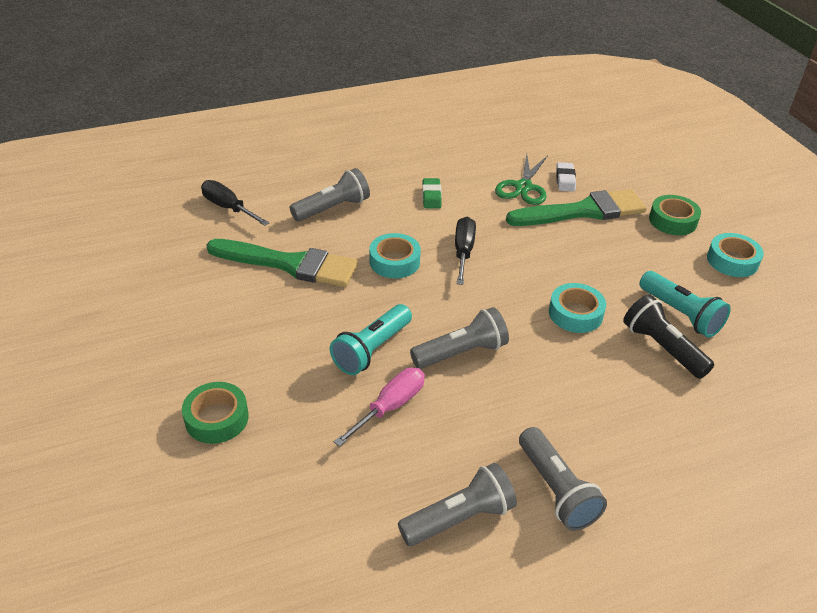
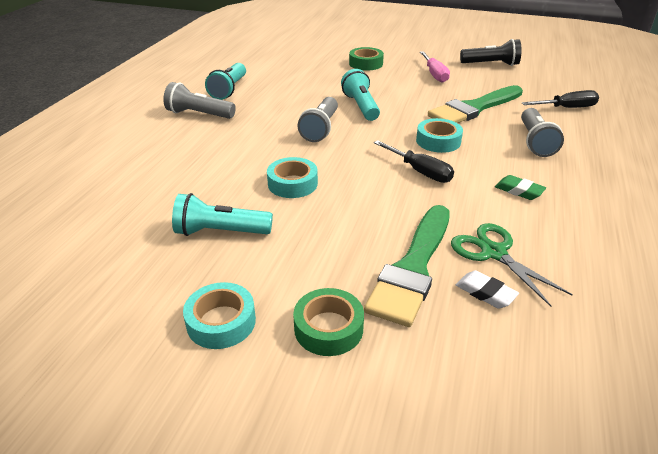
camera: 130 degrees right, 5 degrees down
pink screwdriver [334,368,425,447] -> pink screwdriver moved to [420,51,450,83]
grey flashlight [398,463,517,546] -> turquoise flashlight [205,63,246,100]
black flashlight [623,294,714,379] -> black flashlight moved to [460,39,521,66]

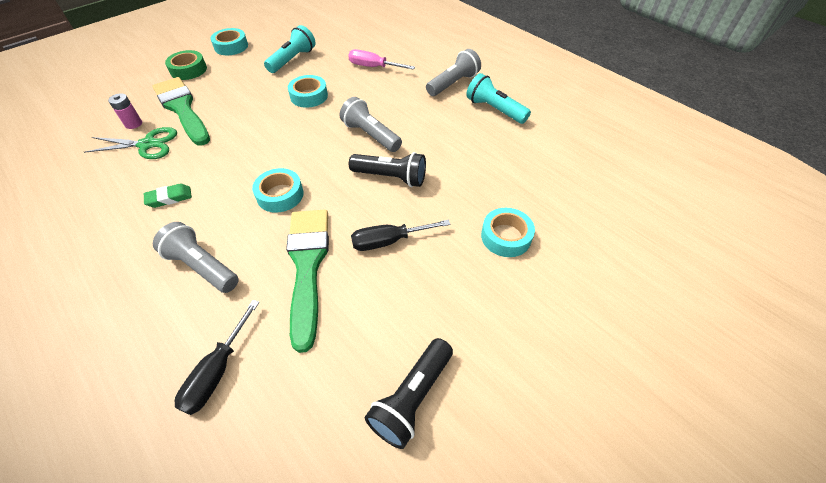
camera: 120 degrees right, 15 degrees up
turquoise flashlight [341,69,380,121] -> black flashlight [349,152,426,187]
green tape [349,47,384,71] -> turquoise tape [481,208,535,257]
black screwdriver [374,140,454,183] -> black screwdriver moved to [351,220,451,251]
pink screwdriver [420,51,450,83] -> pink screwdriver moved to [348,49,415,70]
white eraser [456,270,519,309] -> pink battery [108,93,142,129]

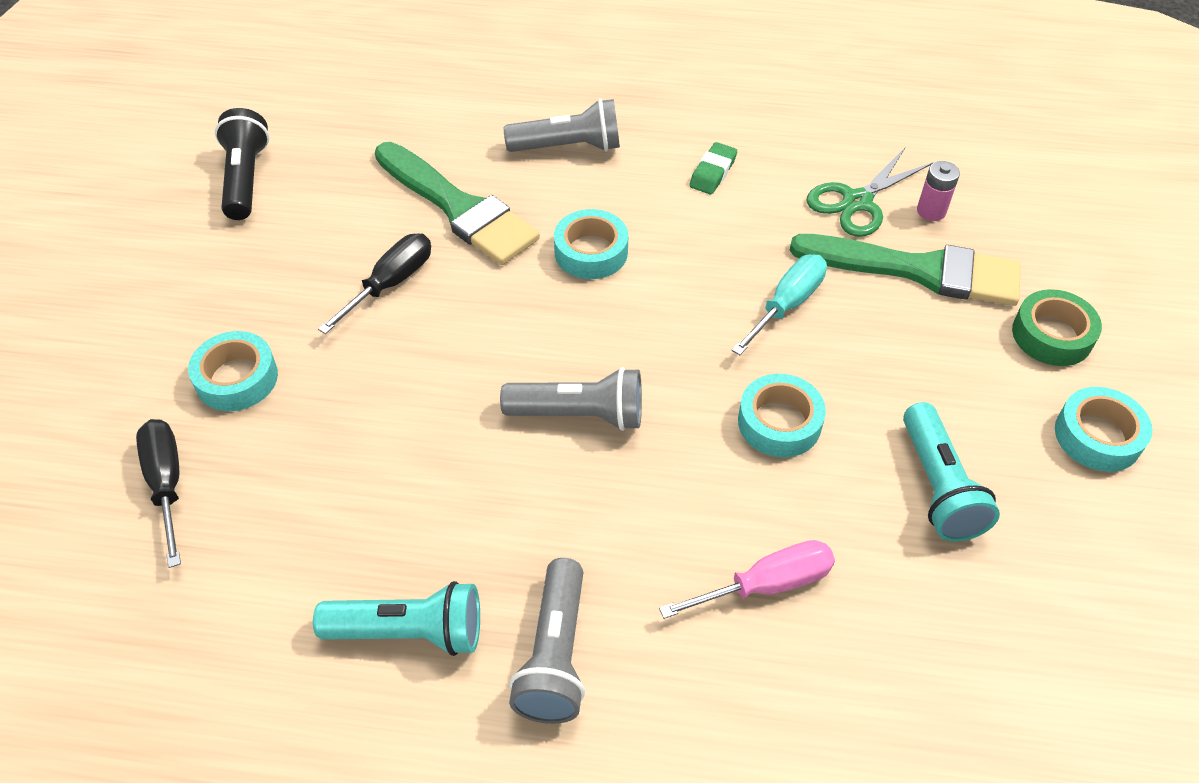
camera: 140 degrees right, 0 degrees up
black screwdriver [175,300,259,415] -> black screwdriver moved to [136,419,181,568]
black flashlight [349,152,426,187] -> none
none -> turquoise screwdriver [732,254,827,355]

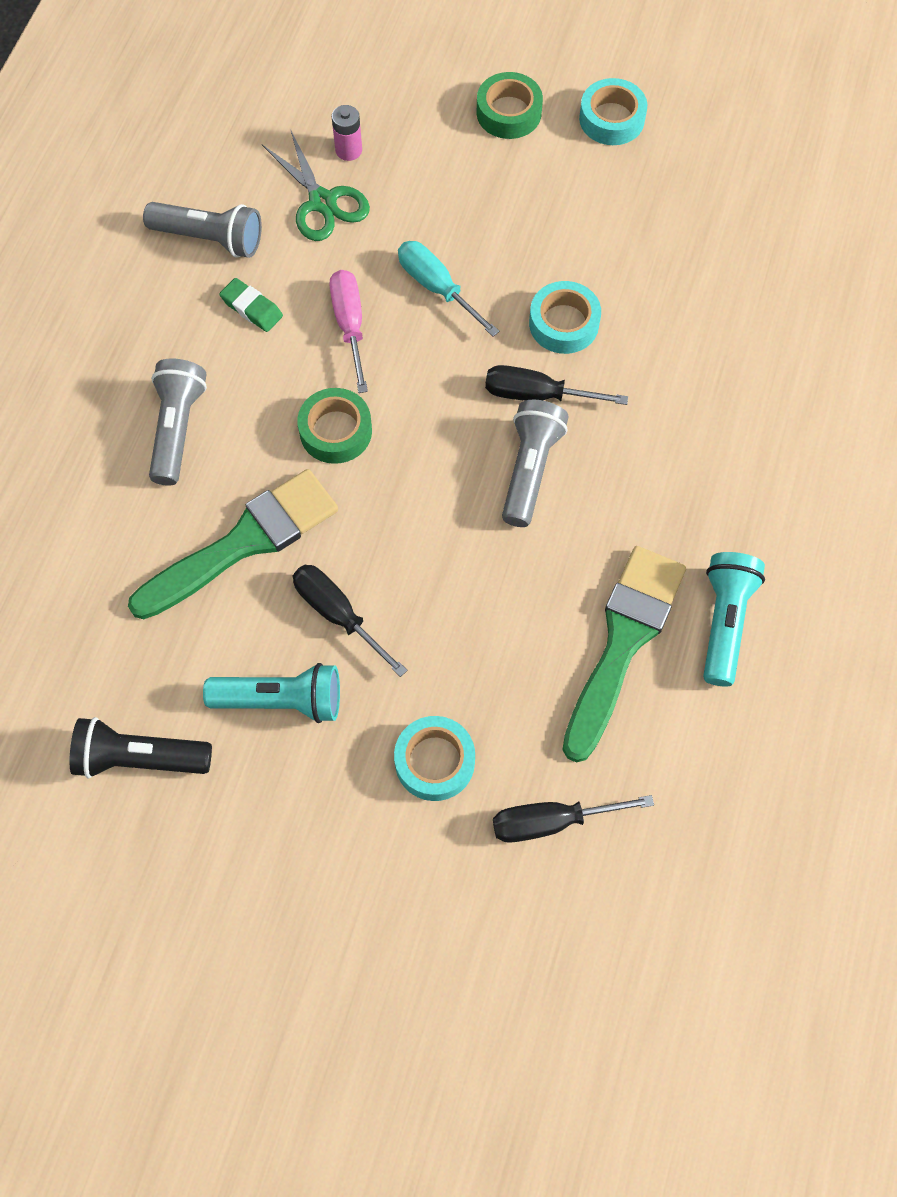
camera: 80 degrees left, 15 degrees up
grey flashlight [509,558,585,724] -> grey flashlight moved to [143,202,262,258]
turquoise tape [554,209,628,279] -> green tape [297,388,372,464]
pink screwdriver [659,540,835,619] -> pink screwdriver moved to [329,270,368,393]
green brush [789,234,1021,306] -> green brush moved to [562,546,686,762]
turquoise flashlight [903,402,1000,542] -> turquoise flashlight moved to [203,663,340,723]
none -> black screwdriver [485,365,628,405]

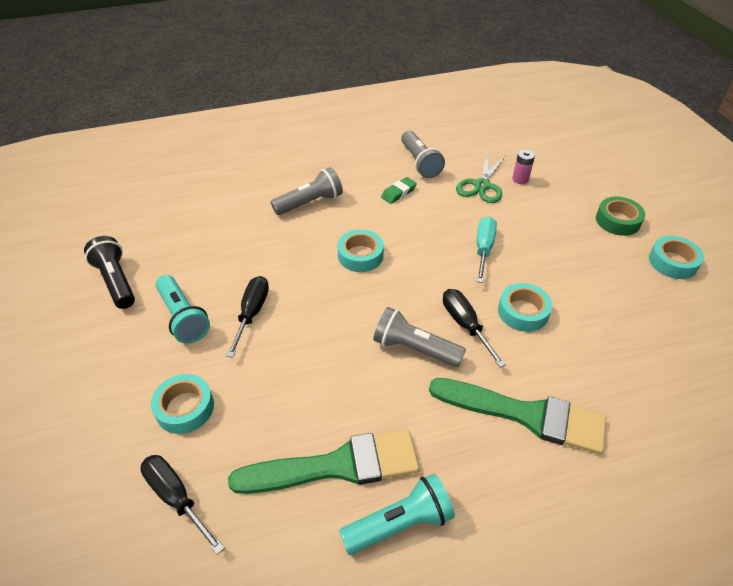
camera: 55 degrees right, 20 degrees down
green brush [128,469,338,619] -> green brush moved to [429,378,607,454]
green eraser [219,278,283,332] -> green eraser turned 45 degrees clockwise [381,177,417,204]
green tape [297,388,372,464] -> turquoise tape [337,229,384,272]
pink screwdriver [329,270,368,393] -> none
grey flashlight [502,400,569,527] -> grey flashlight turned 135 degrees counterclockwise [373,307,466,367]

